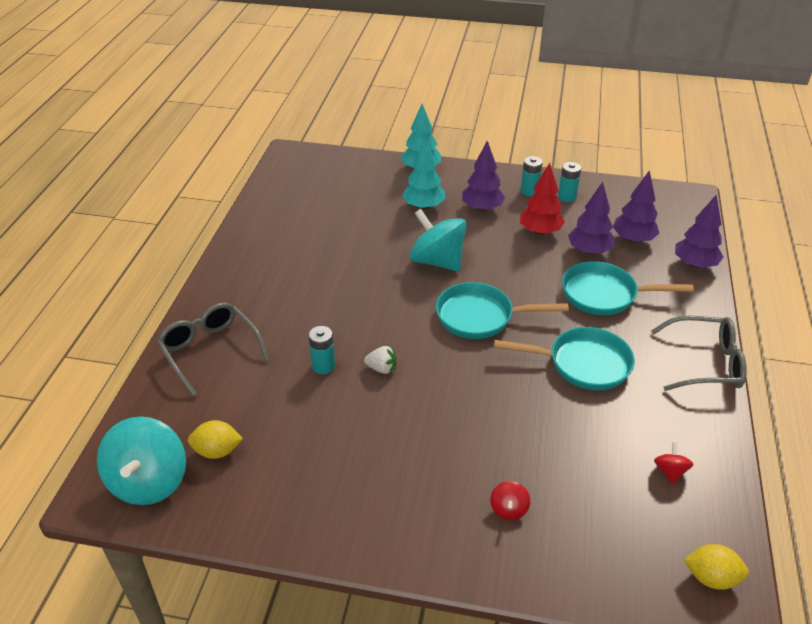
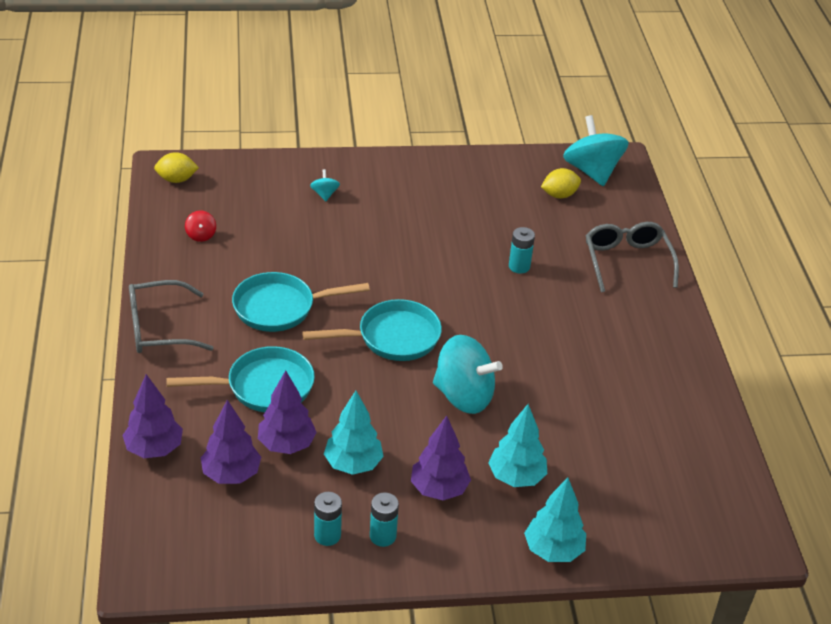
camera: 160 degrees right, 0 degrees up
grey glasses [157,302,269,396] -> grey glasses turned 135 degrees counterclockwise [586,222,679,292]
white strawberry [364,346,396,374] -> none
red spinning top [491,481,530,520] -> turquoise spinning top [310,169,340,201]
red tree [520,163,565,235] -> turquoise tree [324,391,384,475]

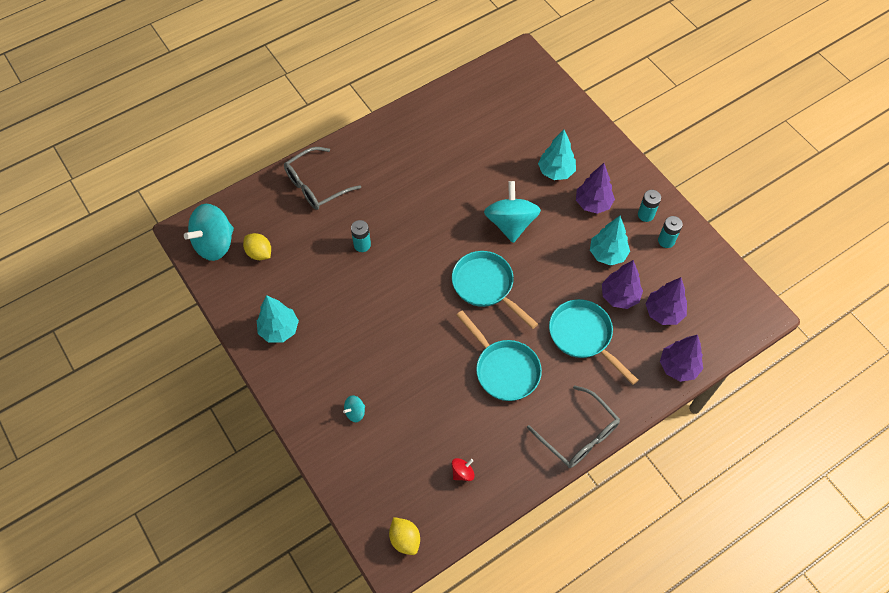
camera: 115 degrees left, 20 degrees up
turquoise tree [524,477,586,562] -> turquoise tree moved to [257,295,299,342]

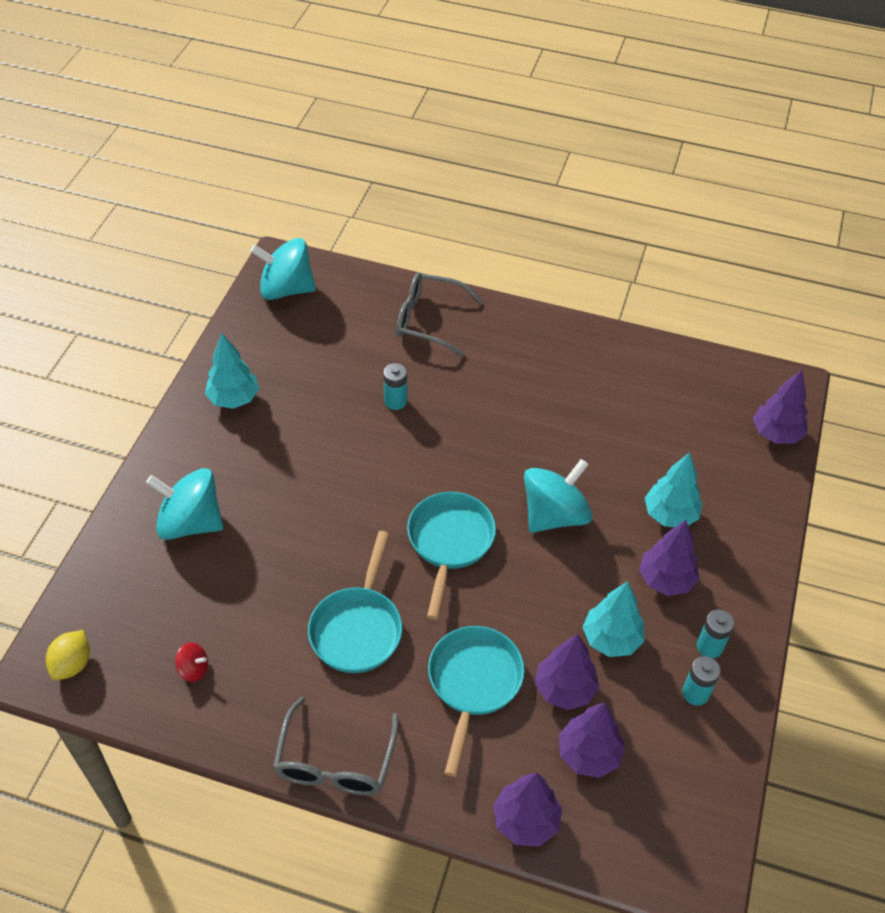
camera: 50 degrees right, 10 degrees down
yellow lemon [243,233,271,260] -> none
turquoise spinning top [343,395,365,422] -> turquoise spinning top [146,468,223,540], size x2.29
none -> purple tree [753,370,808,444]

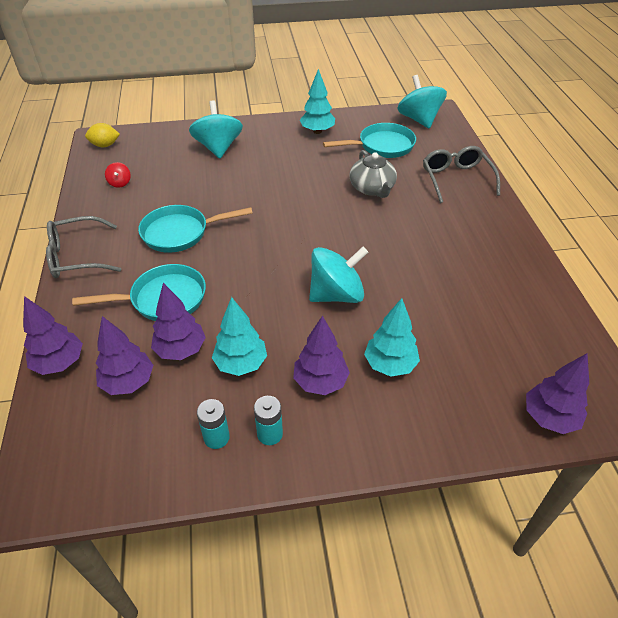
camera: 65 degrees right, 5 degrees down
turquoise battery [383,363,407,410] -> grey teapot [350,150,397,198]
turquoise pan [407,492,496,620] -> turquoise pan moved to [323,123,416,158]
turquoise spinning top [524,459,592,533] -> turquoise spinning top turned 45 degrees counterclockwise [309,247,368,303]

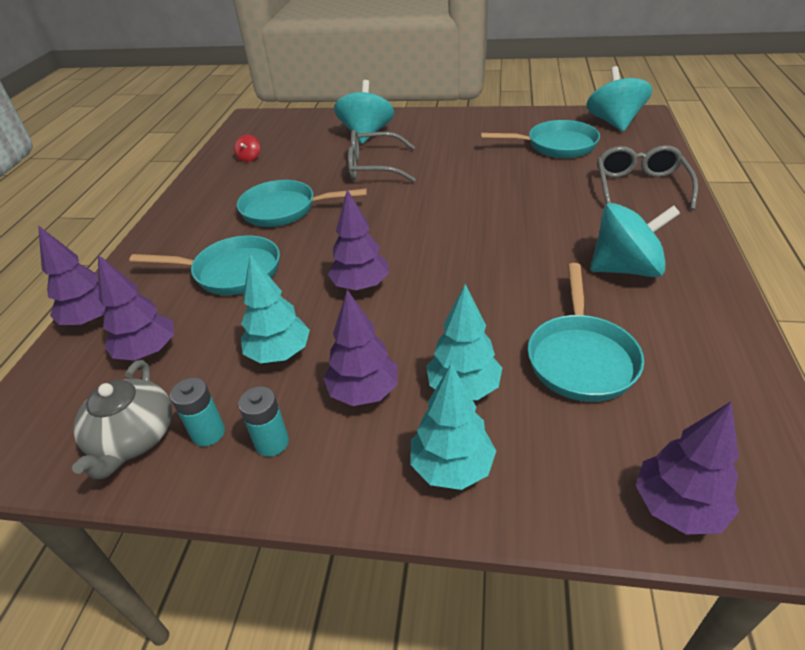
camera: 20 degrees right, 5 degrees down
grey glasses [46,216,121,278] -> grey glasses moved to [348,130,416,182]
yellow lemon [85,123,120,147] -> none
purple tree [151,283,206,360] -> purple tree moved to [328,189,389,291]
turquoise tree [300,69,335,134] -> turquoise tree moved to [410,364,496,490]
turquoise spinning top [309,247,368,303] -> turquoise spinning top moved to [590,203,680,277]
grey teapot [350,150,397,198] -> grey teapot moved to [72,360,172,479]
none -> turquoise pan [528,263,644,402]

